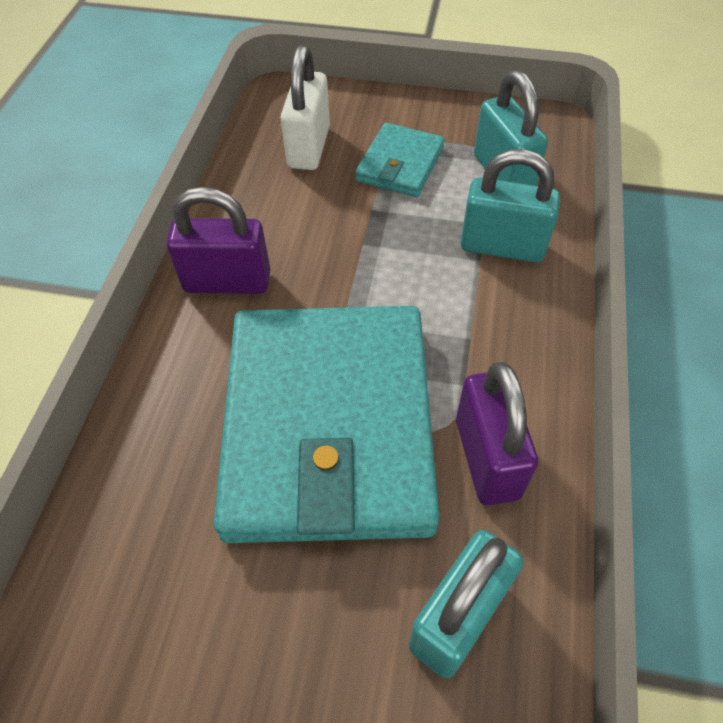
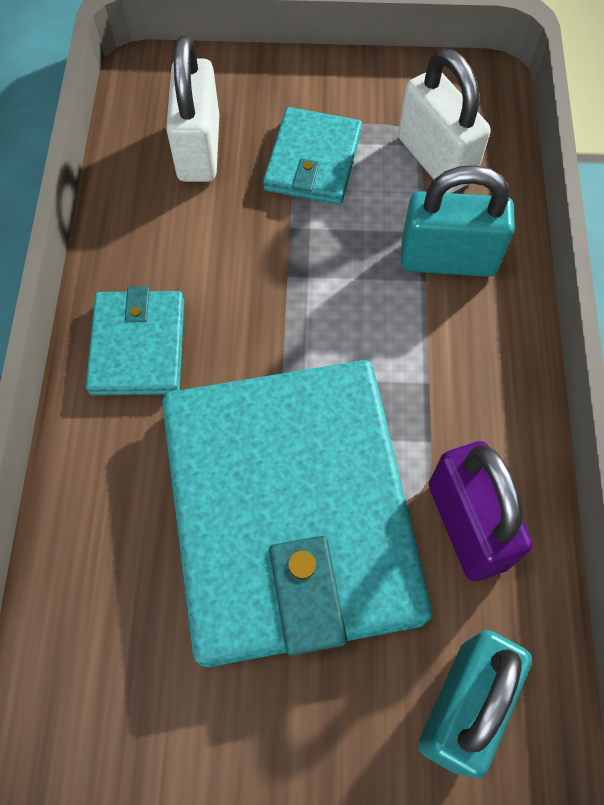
camera: 10 degrees left, 10 degrees up
purple padlock [166,187,270,294] -> turquoise wallet [86,286,184,396]
turquoise padlock [474,70,548,186] -> white padlock [398,48,491,193]

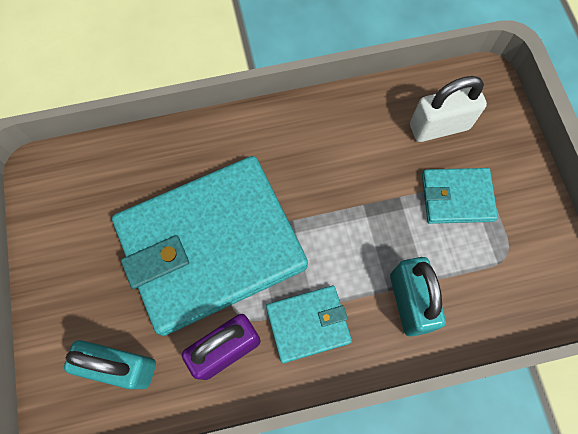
camera: 75 degrees right, 5 degrees up
turquoise wallet [86,286,184,396] -> turquoise wallet moved to [266,286,352,363]
white padlock [398,48,491,193] -> none

